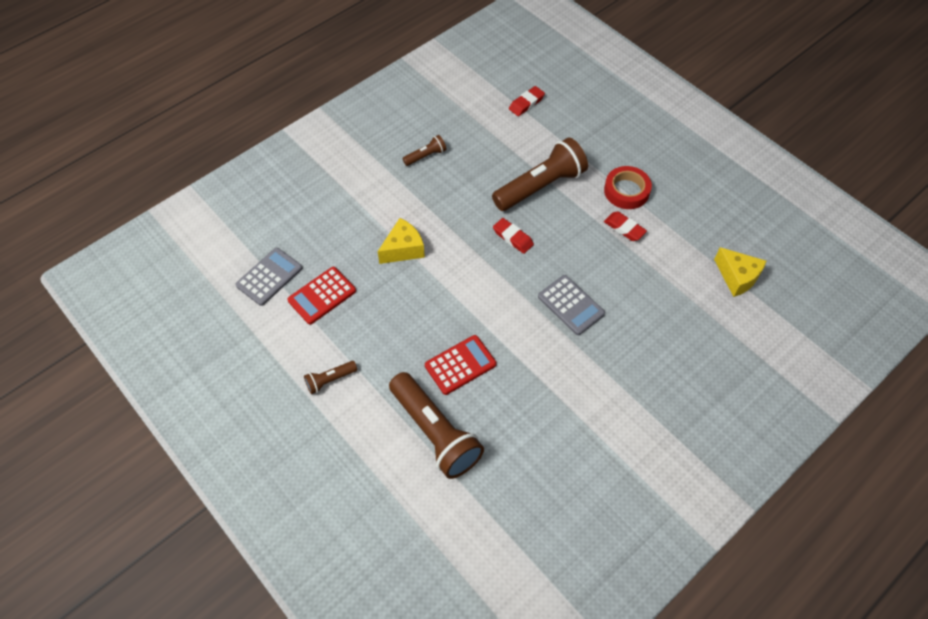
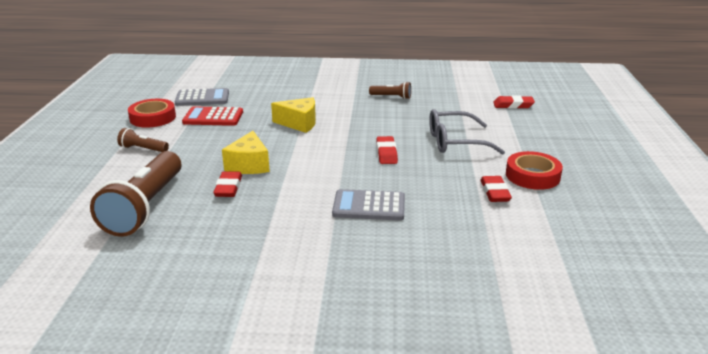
camera: 45 degrees right, 30 degrees down
red calculator [425,335,497,395] -> red eraser [213,171,242,197]
brown flashlight [492,137,588,211] -> grey glasses [429,109,505,155]
grey calculator [538,275,605,335] -> grey calculator turned 90 degrees clockwise [332,189,405,220]
yellow cheese [714,247,766,297] -> yellow cheese moved to [222,131,270,174]
none -> red tape [128,99,176,128]

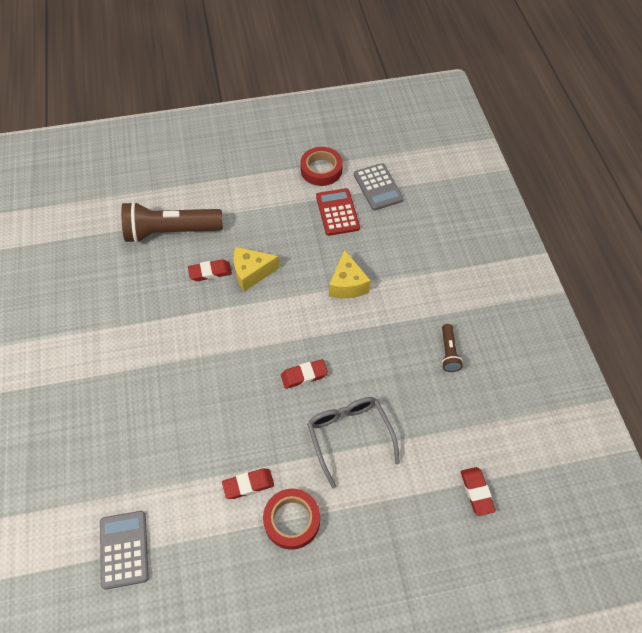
camera: 75 degrees right, 30 degrees up
brown flashlight [117,128,169,152] -> none
grey calculator [332,189,405,220] -> grey calculator moved to [100,511,149,590]

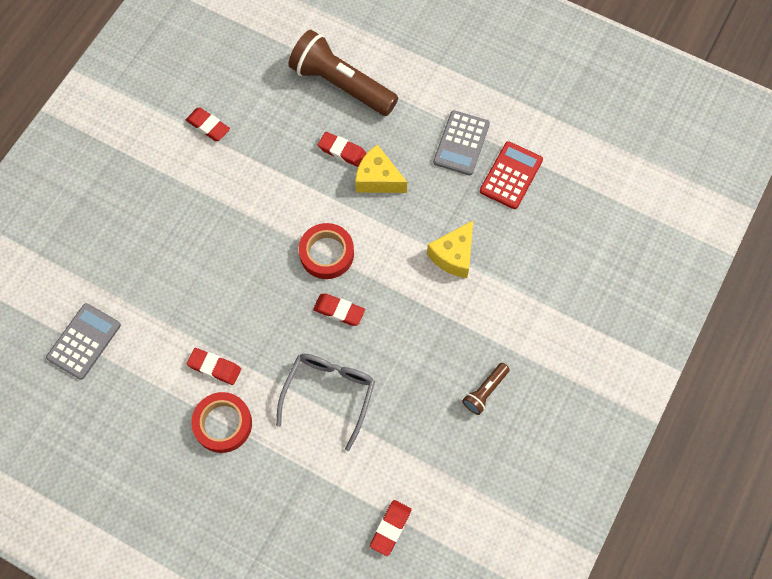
camera: 40 degrees right, 10 degrees up
red tape [300,147,343,186] -> red tape moved to [299,223,354,279]
grey calculator [354,163,404,210] -> grey calculator moved to [433,110,490,175]
none -> red eraser [186,107,230,141]

